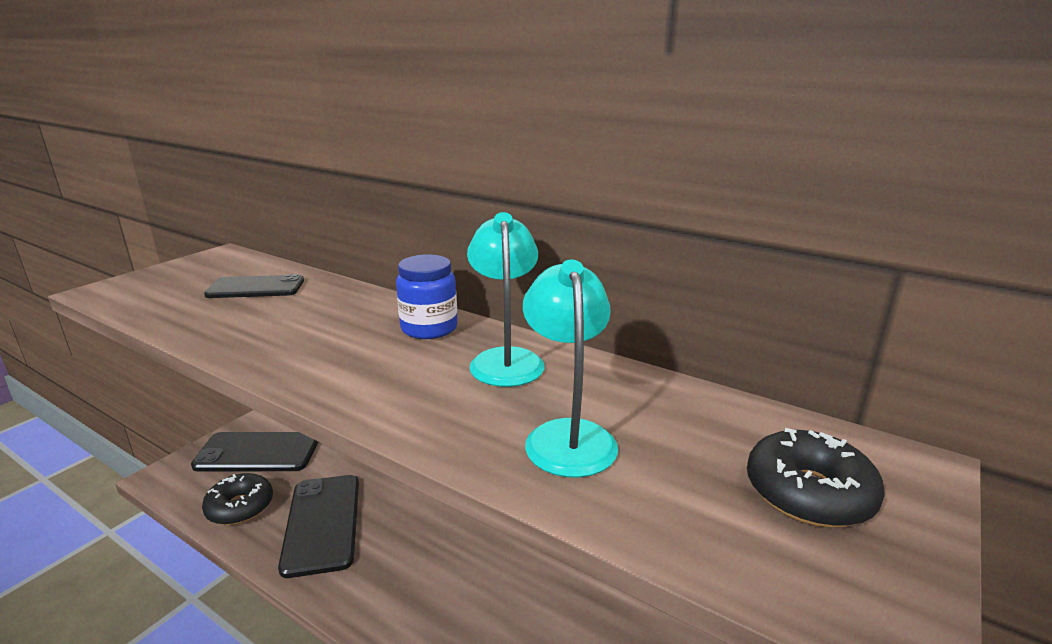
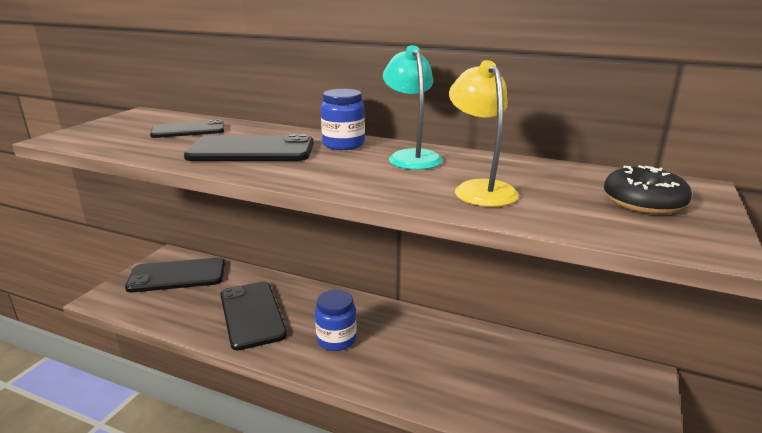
camera: 10 degrees left, 0 degrees up
black donut [202,473,273,525] -> none
turquoise lamp [523,260,618,477] -> yellow lamp [449,60,519,207]
none -> black phone [184,134,314,161]
none -> blue jar [315,290,357,351]

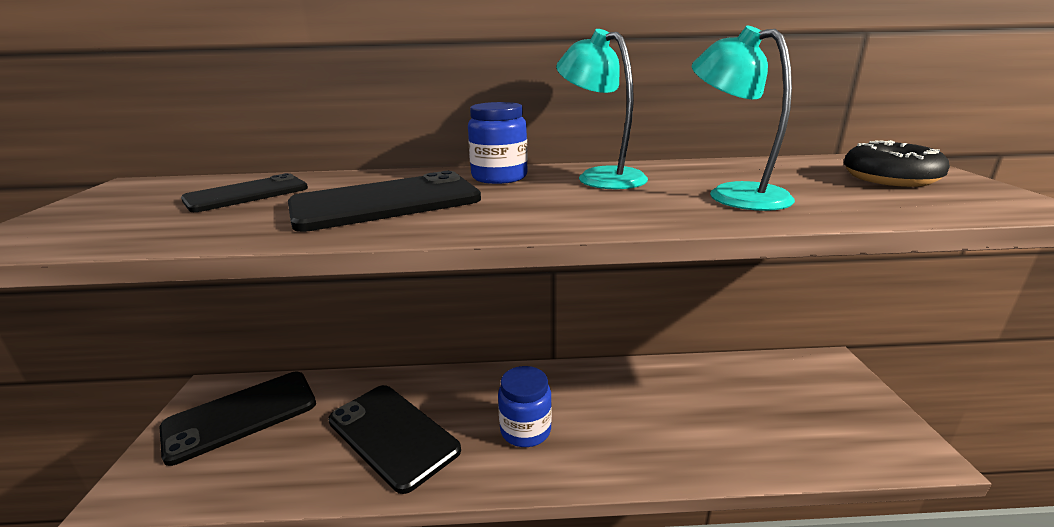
camera: 25 degrees left, 0 degrees up
yellow lamp [449,60,519,207] -> turquoise lamp [692,25,795,211]

